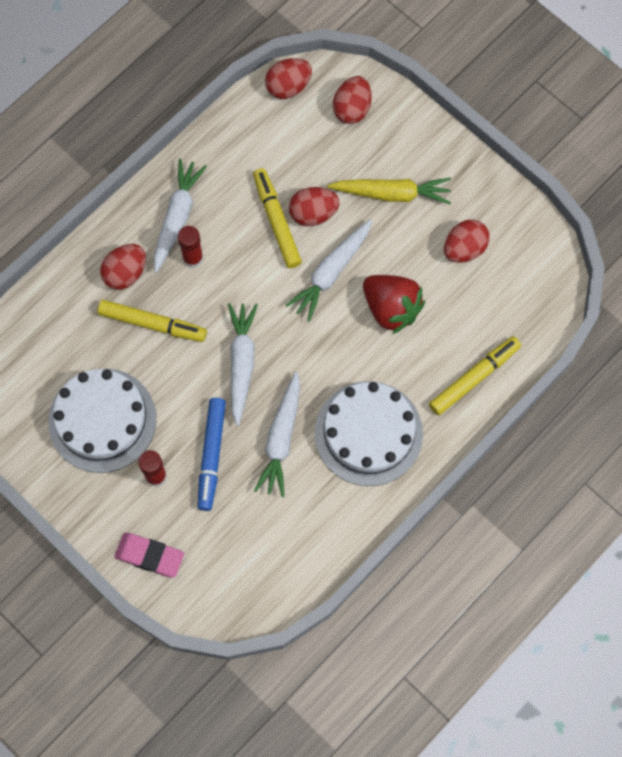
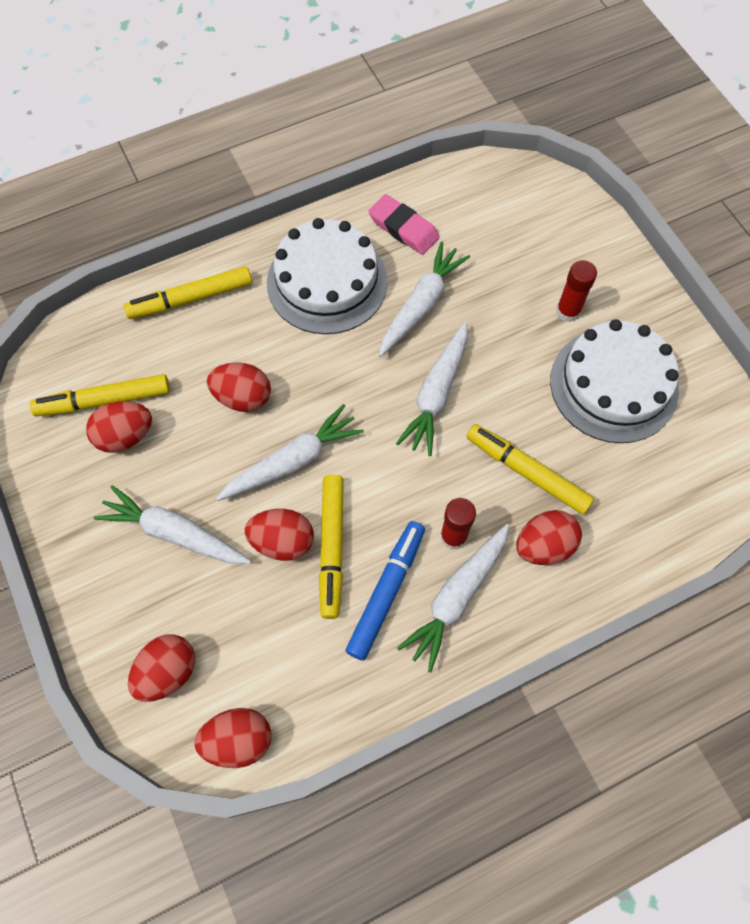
camera: 160 degrees left, 5 degrees down
pink eraser [114,533,184,578] -> pink eraser moved to [368,194,439,255]
blue marker [198,398,226,511] -> blue marker moved to [346,521,425,661]
yellow carrot [327,178,451,204] -> white carrot [94,485,251,564]
red strawberry [363,275,425,334] -> red egg [207,362,271,412]
none -> yellow marker [30,374,170,416]

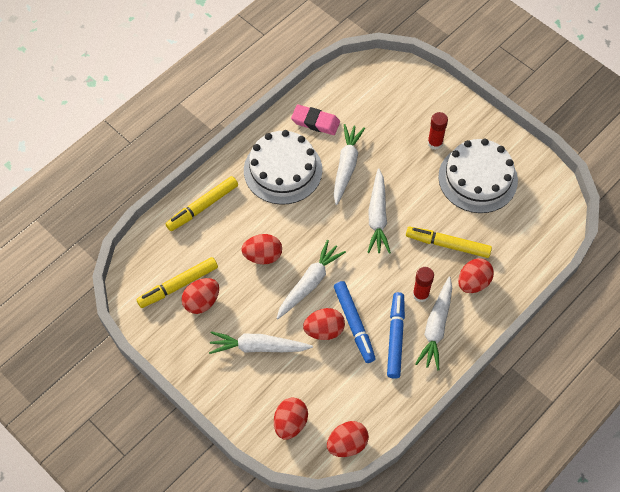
camera: 20 degrees left, 5 degrees down
yellow marker [319,474,344,619] -> blue marker [334,281,376,363]

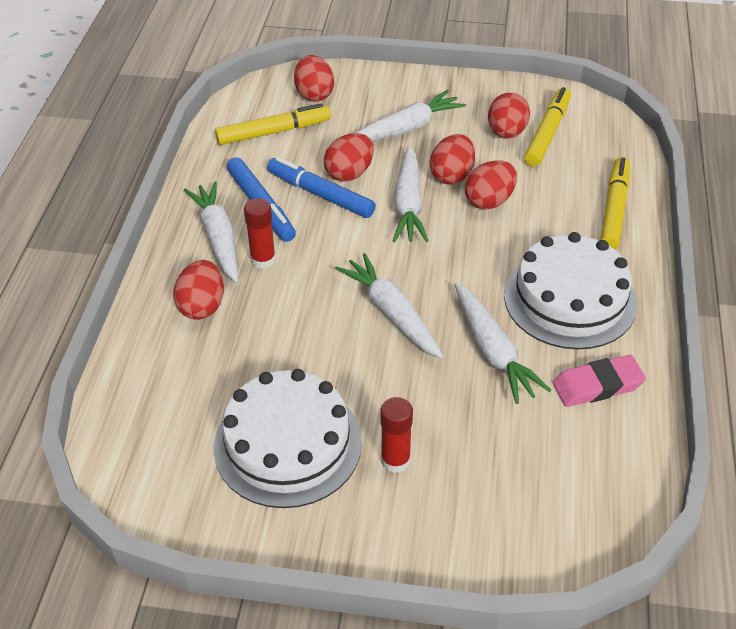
camera: 145 degrees right, 15 degrees down
red egg [327,421,369,457] -> red egg moved to [430,134,475,185]
yellow marker [406,227,492,258] -> yellow marker moved to [215,103,331,145]

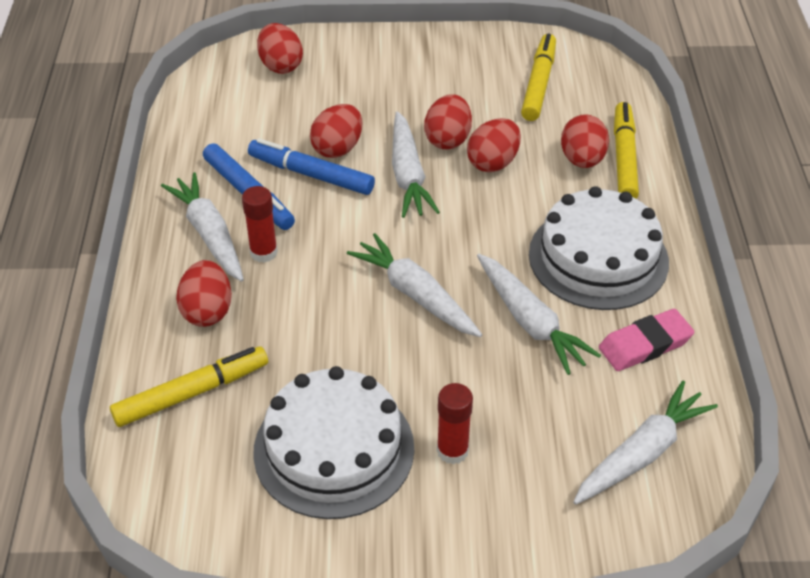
camera: 10 degrees left, 0 degrees up
yellow marker [215,103,331,145] -> yellow marker moved to [110,346,268,427]
white carrot [355,90,466,141] -> white carrot moved to [573,381,718,505]
red egg [488,93,530,138] -> red egg moved to [561,114,609,168]

